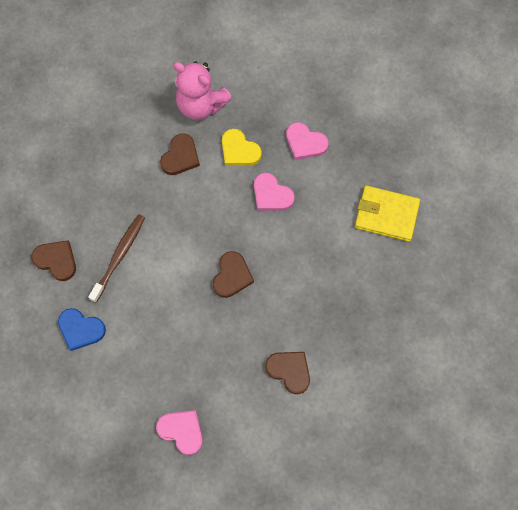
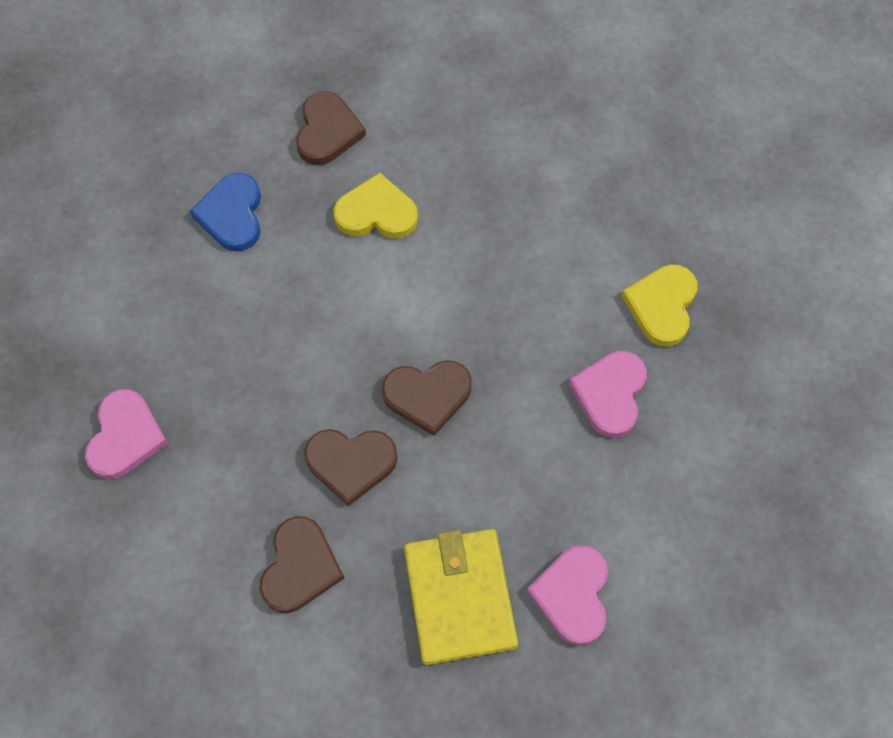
camera: 65 degrees right, 5 degrees down
brown toothbrush [88,214,145,303] -> yellow heart [333,173,418,239]
brown heart [160,133,200,175] -> brown heart moved to [304,429,398,506]
pink teddy bear [173,61,232,120] -> none
pink heart [286,122,329,160] -> pink heart moved to [527,545,608,645]
yellow wallet [355,186,420,242] -> yellow wallet moved to [404,529,518,665]

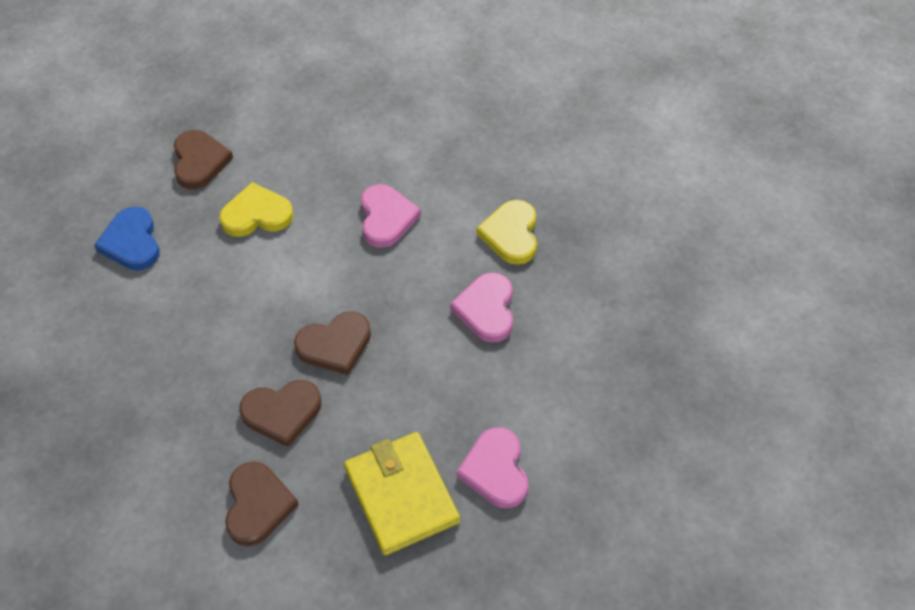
camera: 15 degrees left, 10 degrees down
pink heart [85,389,168,479] -> pink heart moved to [361,184,421,248]

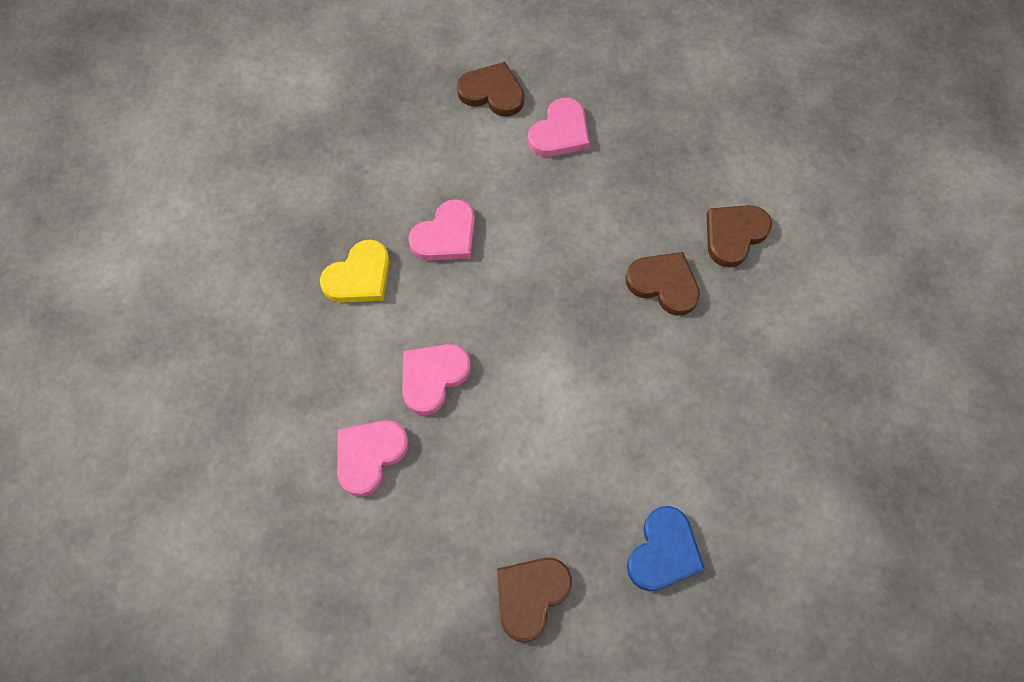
camera: 135 degrees left, 10 degrees up
yellow heart [219,182,293,237] -> none
brown heart [294,311,371,375] -> brown heart moved to [457,62,524,117]
yellow wallet [344,432,460,555] -> none
none -> pink heart [337,420,409,497]

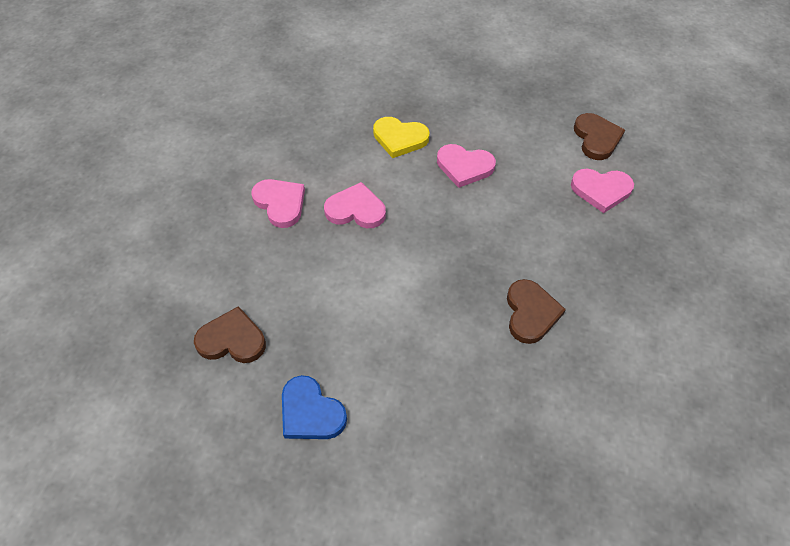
camera: 60 degrees right, 10 degrees down
pink heart [337,420,409,497] -> pink heart turned 45 degrees clockwise [251,179,305,228]
blue heart [627,506,705,591] -> blue heart turned 45 degrees clockwise [282,375,347,439]
brown heart [706,205,772,268] -> none

